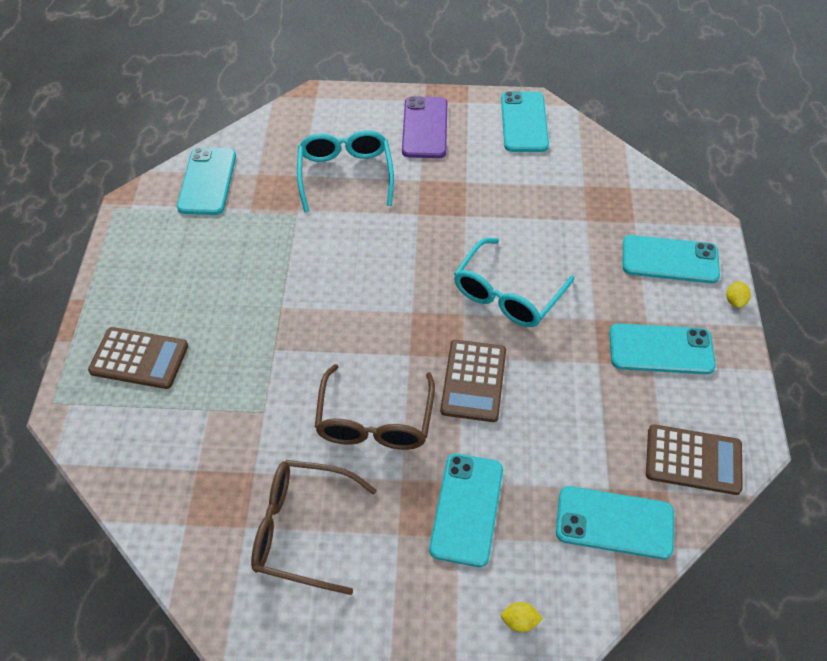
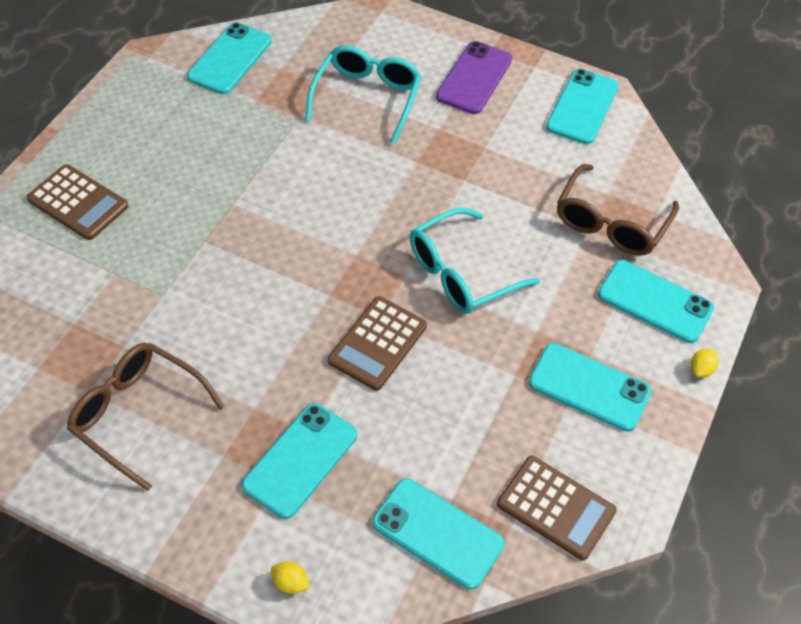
camera: 20 degrees right, 0 degrees up
brown glasses [315,364,435,450] -> brown glasses moved to [557,164,679,256]

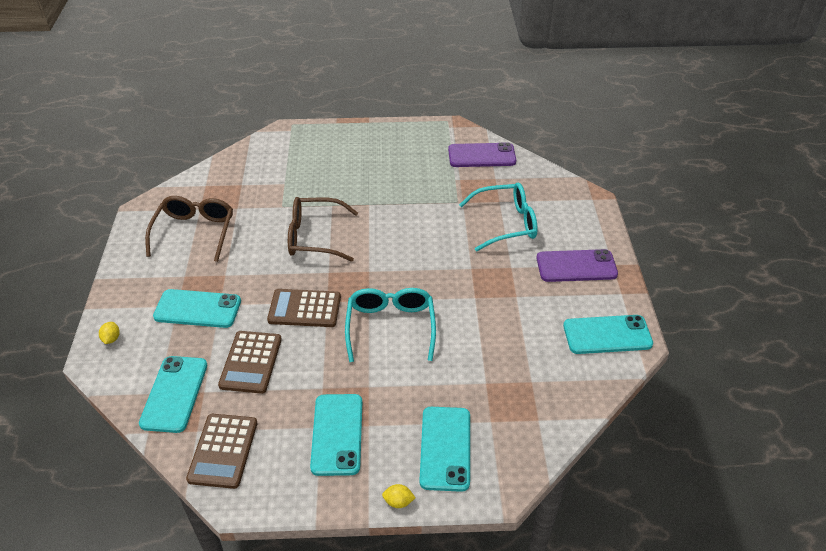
camera: 65 degrees right, 10 degrees down
brown calculator [27,164,128,240] -> brown calculator moved to [218,331,282,394]
turquoise phone [187,22,272,94] -> purple phone [448,142,516,167]
turquoise glasses [410,208,540,314] -> turquoise glasses turned 60 degrees clockwise [345,288,436,362]
brown glasses [557,164,679,256] -> brown glasses moved to [288,197,358,262]

